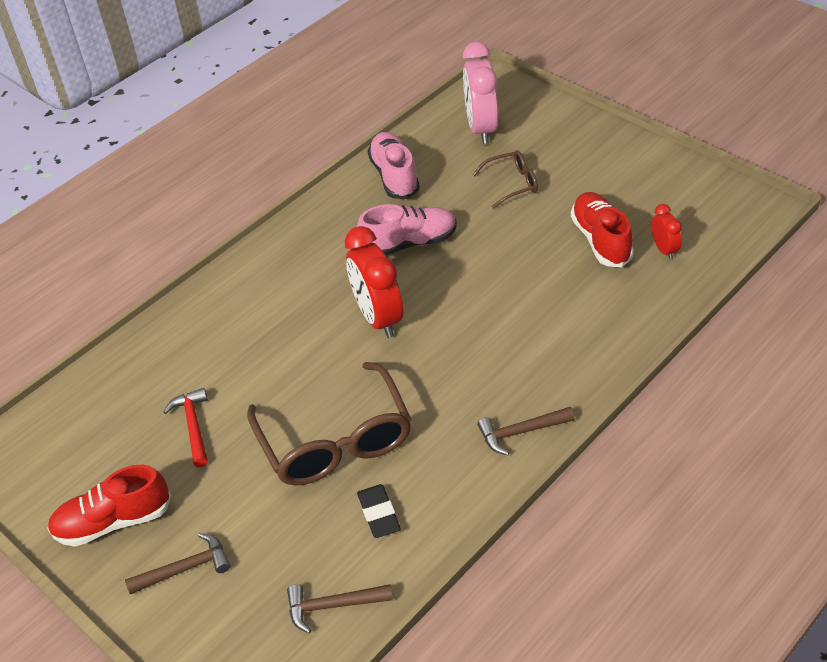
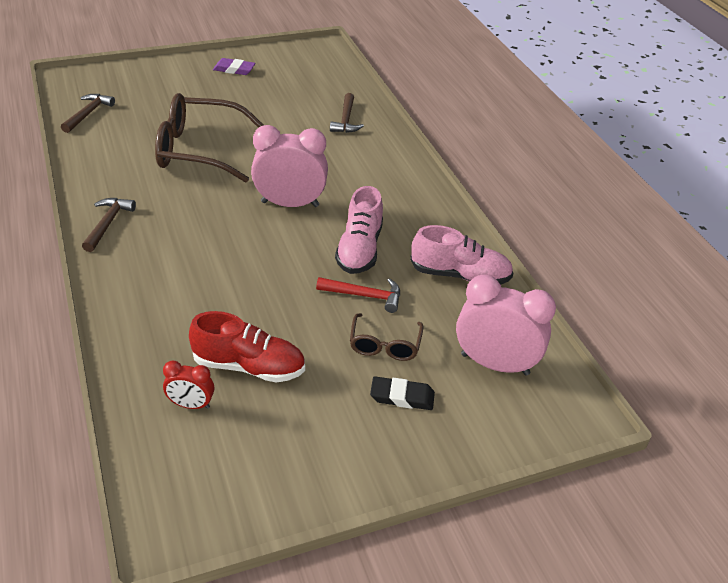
camera: 110 degrees right, 5 degrees down
red shoe [47,465,171,547] -> purple eraser [213,58,256,75]
brown hammer [125,533,230,594] -> brown hammer moved to [330,93,364,133]
red hammer [163,388,208,467] -> red hammer moved to [316,277,400,313]
red clock [345,226,403,338] -> pink clock [251,125,328,207]
black eraser [357,484,401,538] -> black eraser moved to [370,376,435,410]

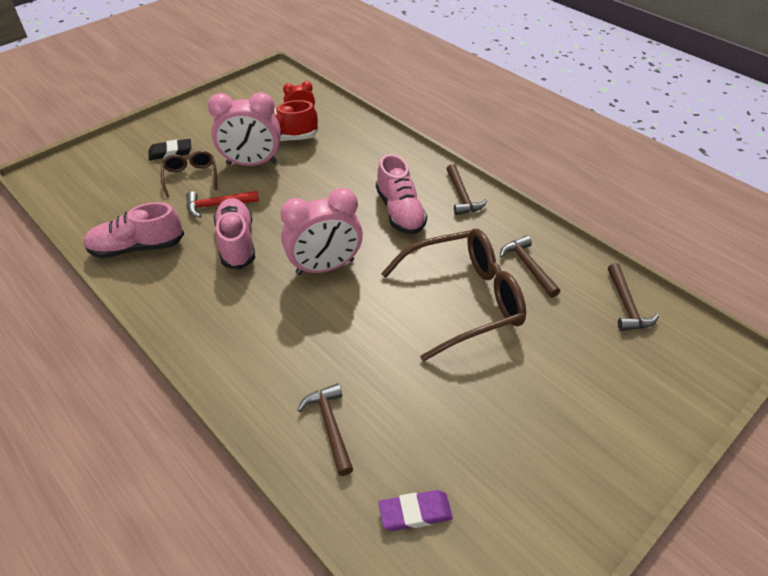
camera: 160 degrees right, 5 degrees up
purple eraser [213,58,256,75] -> purple eraser moved to [378,490,453,531]
pink clock [456,274,556,376] -> pink clock moved to [208,92,281,166]
none -> pink shoe [376,154,427,235]
none -> brown hammer [500,236,560,298]

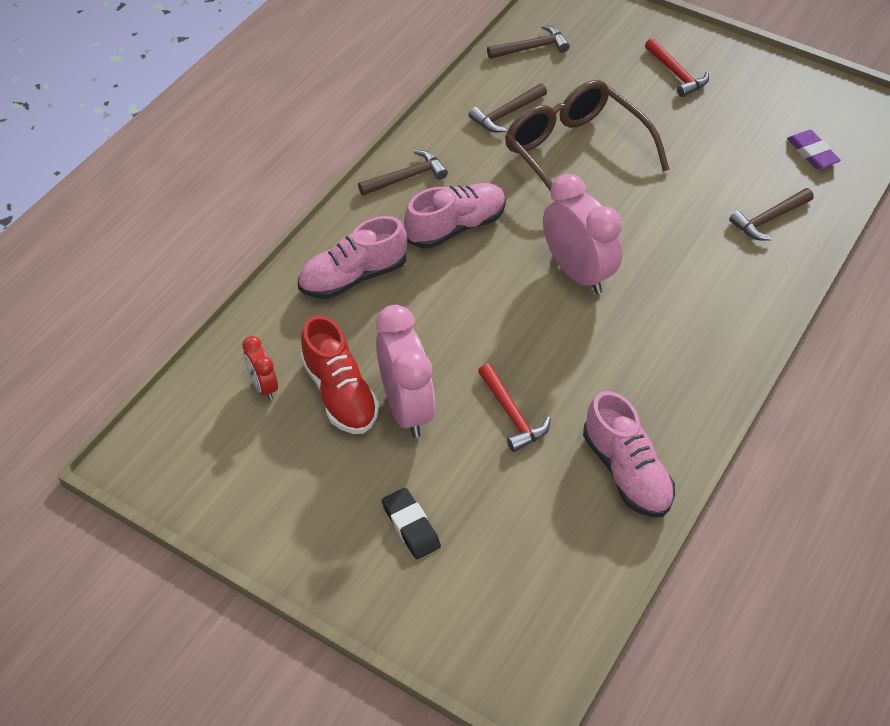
camera: 105 degrees left, 5 degrees up
brown glasses [161,151,217,198] -> none
pink shoe [214,198,255,270] -> pink shoe moved to [298,216,407,299]
none -> red hammer [645,38,709,97]

